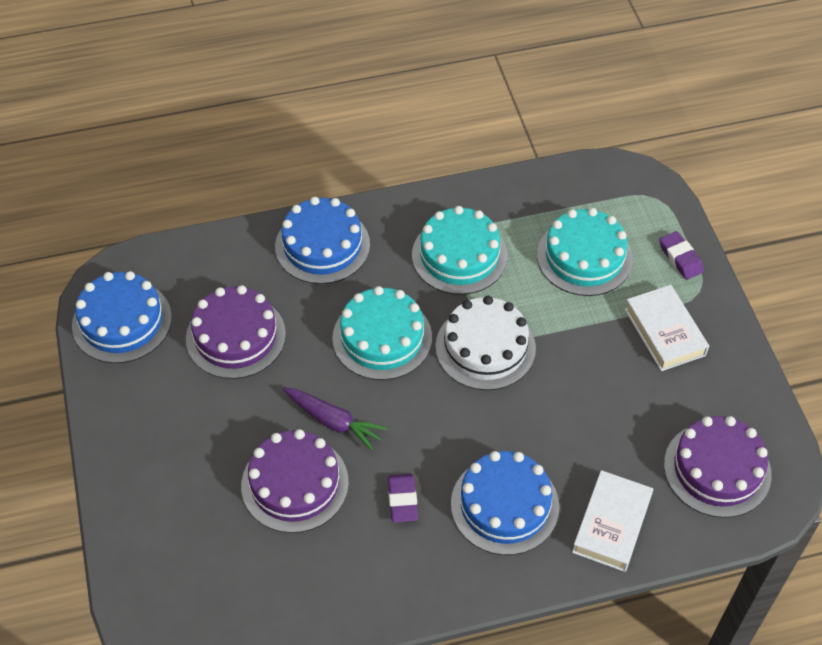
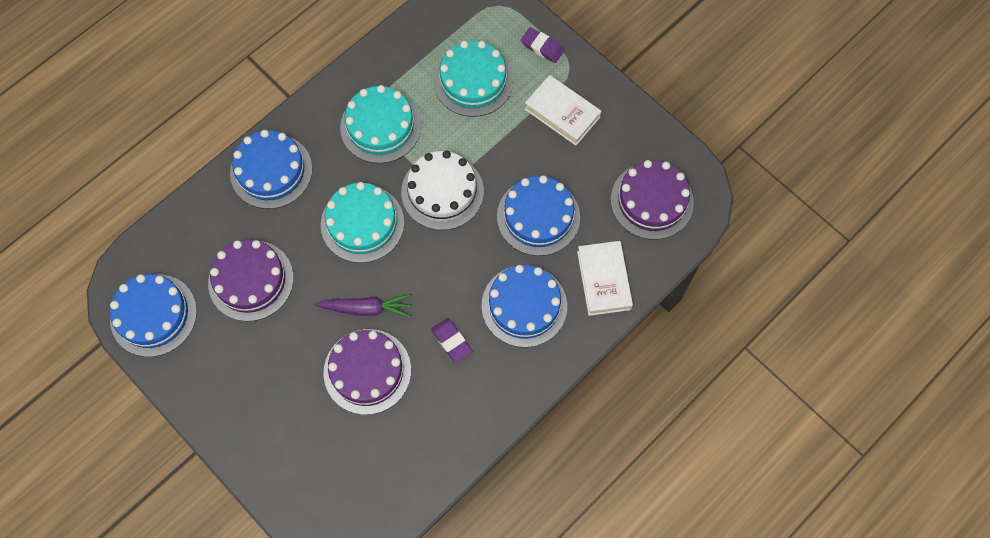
camera: 30 degrees left, 15 degrees up
none -> blue cake [497,175,580,256]

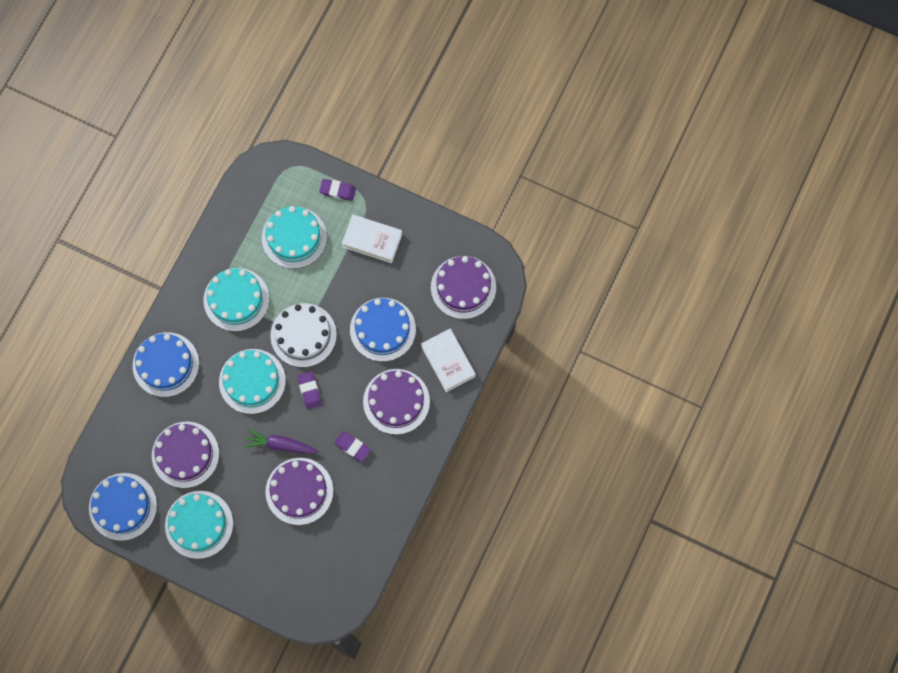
camera: 20 degrees left, 5 degrees up
purple carrot [315,294,411,317] -> purple carrot turned 150 degrees counterclockwise [244,429,319,454]
blue cake [482,265,567,347] -> purple cake [363,369,430,435]
none -> turquoise cake [165,491,233,559]
none -> purple eraser [297,371,322,409]

